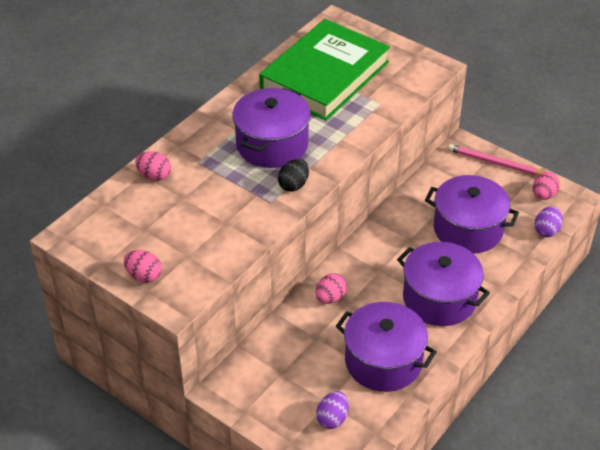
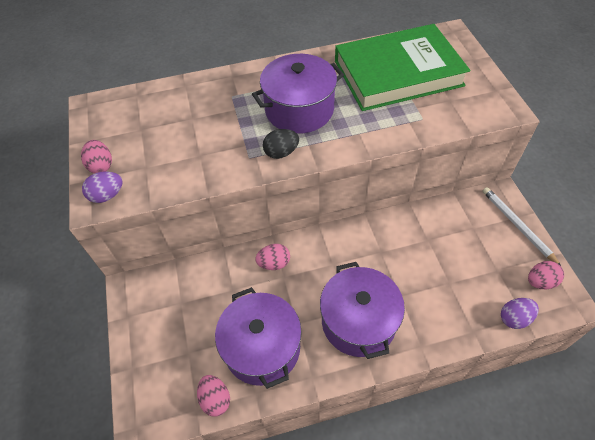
camera: 40 degrees right, 10 degrees up
pink egg [135,152,171,181] -> pink egg moved to [197,375,230,417]
purple egg [316,391,349,429] -> purple egg moved to [82,171,122,203]
purple pot [425,175,519,254] -> none
pink pencil [448,144,543,176] -> white pencil [482,187,561,266]

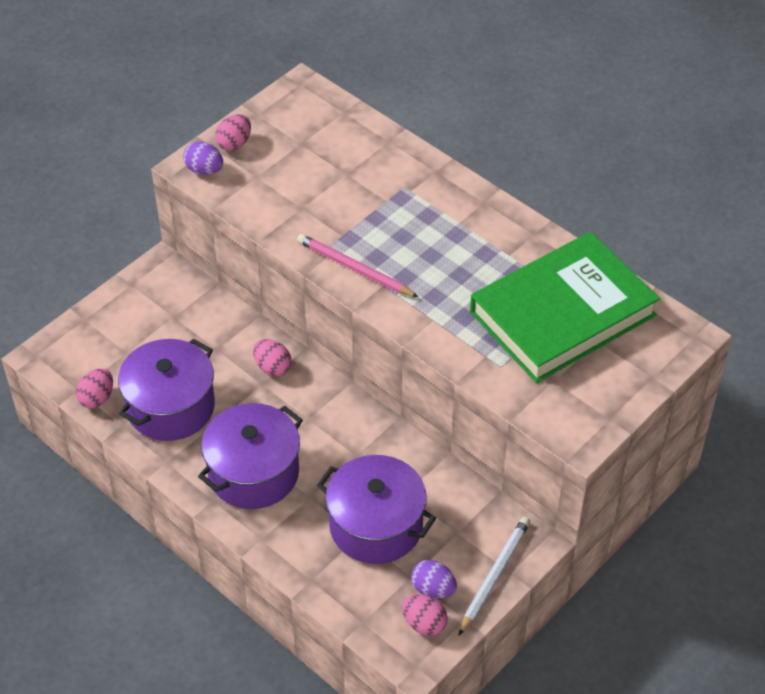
camera: 55 degrees right, 5 degrees down
purple pot [252,54,344,133] -> purple pot moved to [317,455,436,564]
black egg [263,129,299,159] -> pink pencil [297,234,418,297]
green book [335,24,470,111] -> green book turned 75 degrees counterclockwise [470,232,660,383]
purple egg [501,298,539,329] -> purple egg moved to [411,560,457,599]

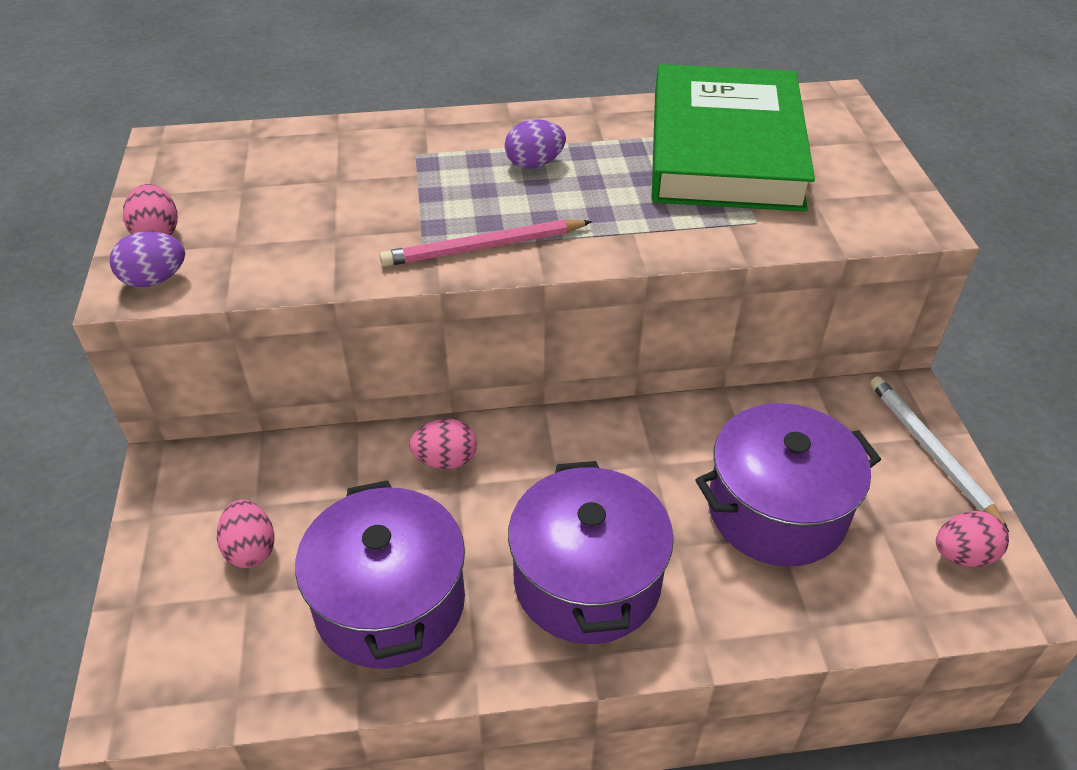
camera: 50 degrees left, 5 degrees down
pink egg [76,368,113,408] -> pink egg moved to [217,500,275,568]
purple egg [411,560,457,599] -> purple egg moved to [505,119,566,169]

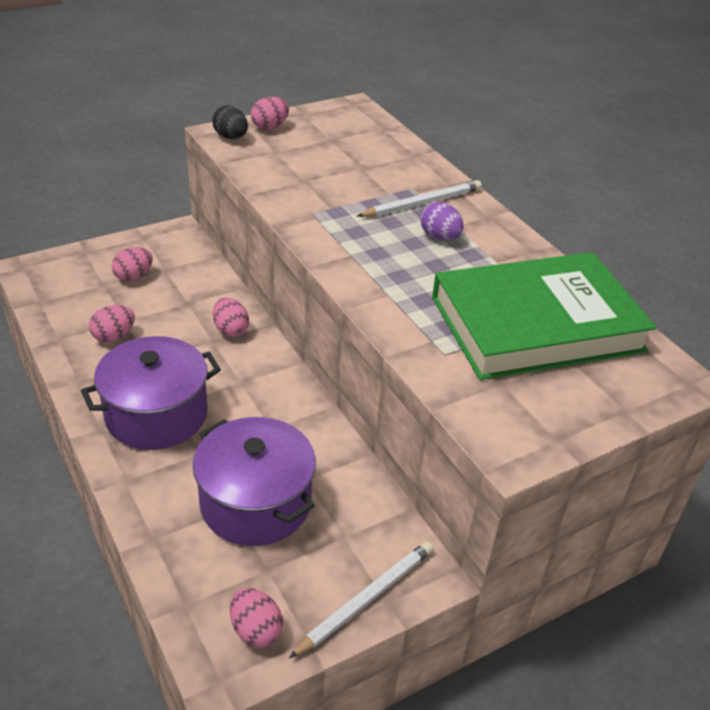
camera: 65 degrees right, 5 degrees down
purple egg [110,231,185,287] -> black egg [212,106,248,139]
purple pot [295,480,465,669] -> pink egg [89,305,135,342]
pink pencil [379,219,592,267] -> none
none -> white pencil [357,180,482,217]

